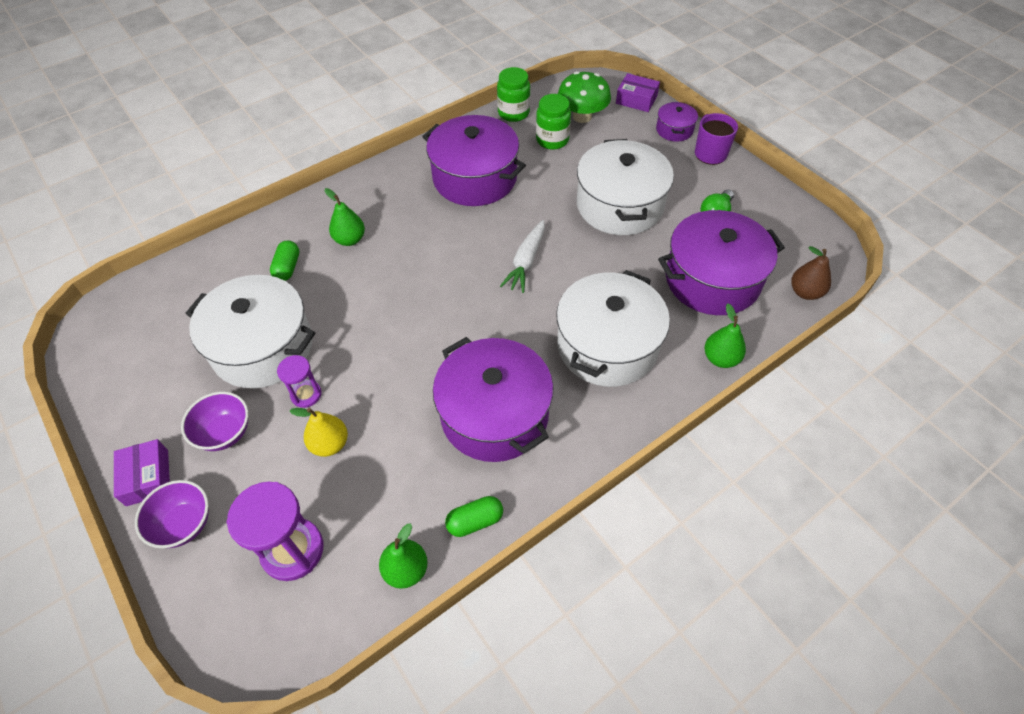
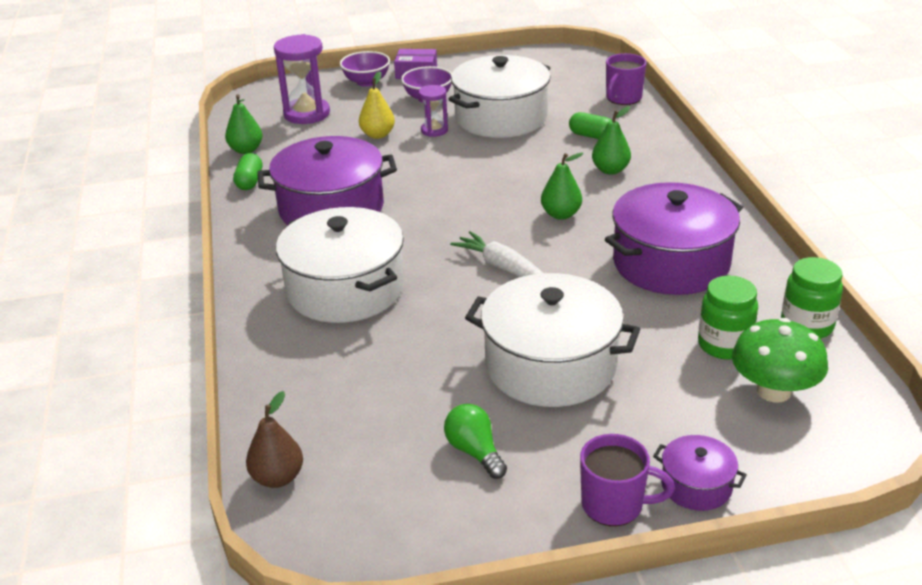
camera: 115 degrees right, 20 degrees down
purple box [616,73,660,112] -> none
purple pot [658,210,785,315] -> none
green pear [704,303,746,368] -> green pear moved to [541,153,584,220]
none -> purple mug [606,53,647,105]

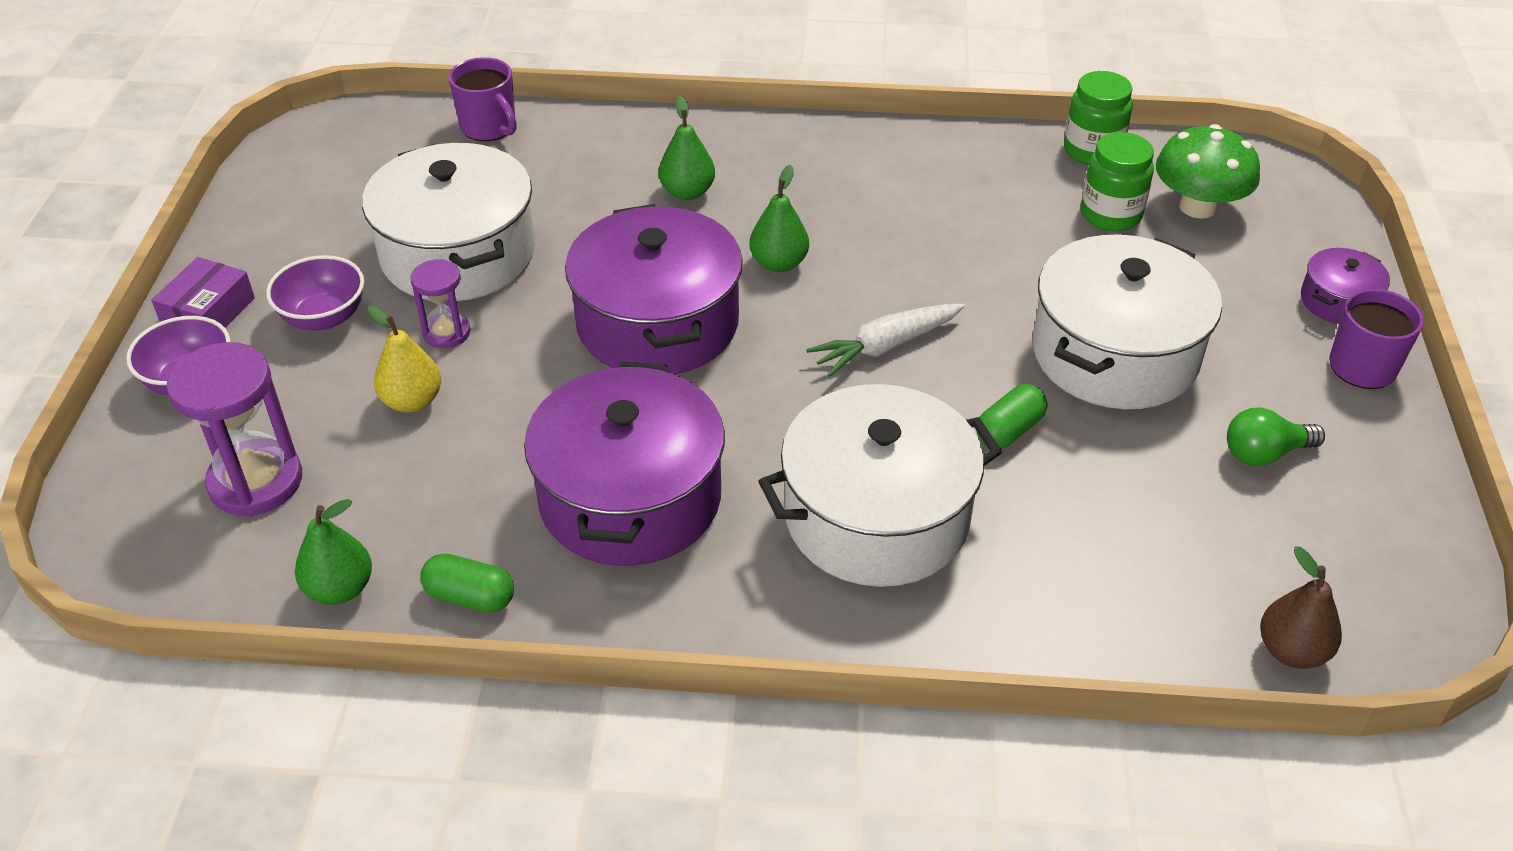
camera: 75 degrees left, 10 degrees up
green capsule [569,112,612,139] -> green capsule moved to [977,384,1047,448]
purple pot [605,182,743,295] -> purple pot moved to [565,204,743,374]

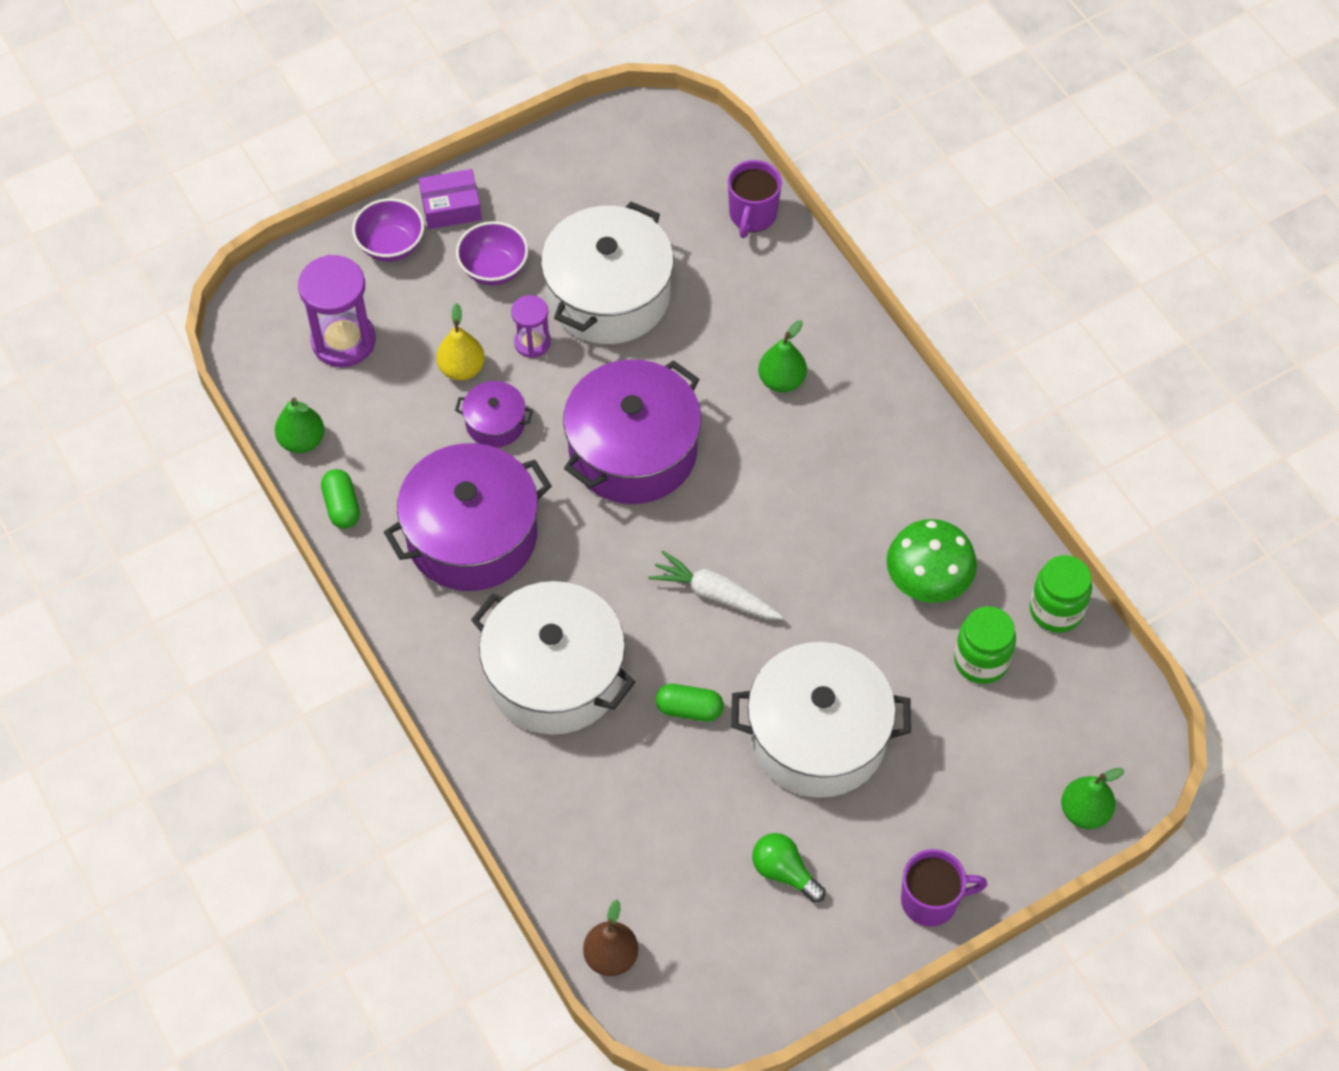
camera: 55 degrees right, 15 degrees up
green pear [750,165,809,272] -> green pear moved to [1061,768,1125,829]
green mushroom [1156,124,1260,219] -> green mushroom moved to [886,519,977,603]
purple pot [1301,248,1390,324] -> purple pot moved to [455,381,533,448]

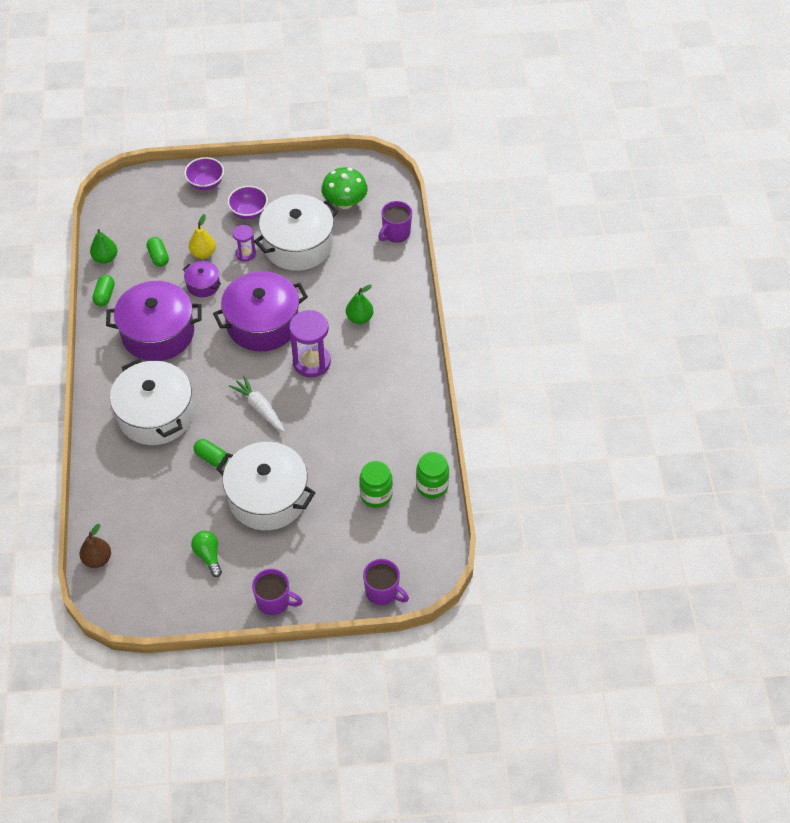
camera: 25 degrees right, 5 degrees down
purple hourglass [298,255,376,367] -> purple hourglass moved to [289,310,331,377]
purple box [419,169,482,229] -> none
green mushroom [886,519,977,603] -> green mushroom moved to [321,167,368,209]
green pear [1061,768,1125,829] -> purple mug [363,559,409,605]
none -> green capsule [147,237,169,267]

